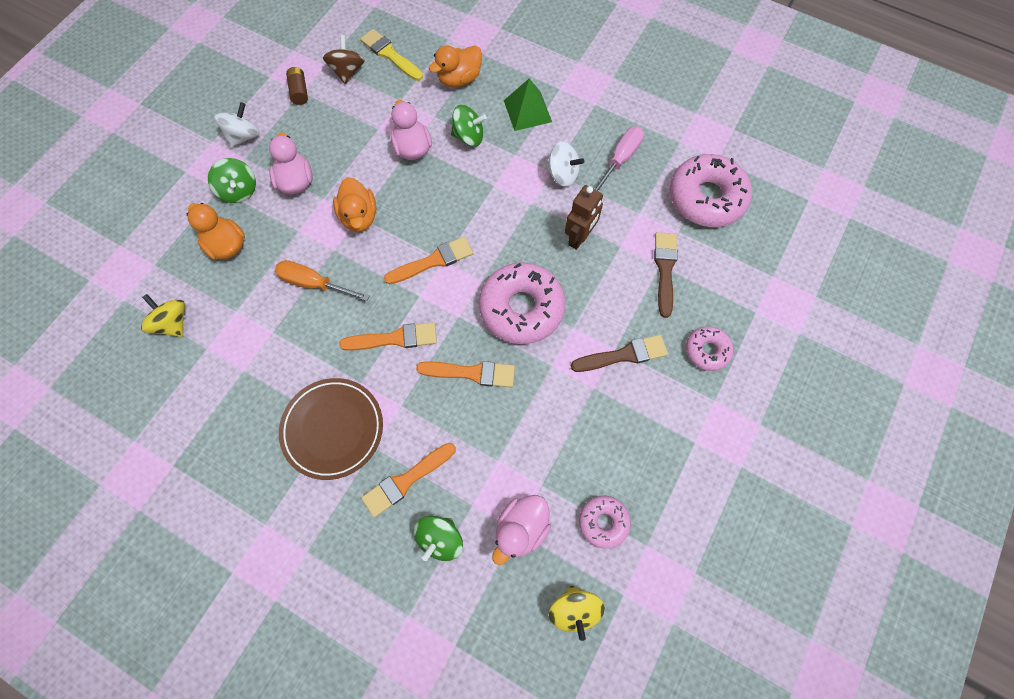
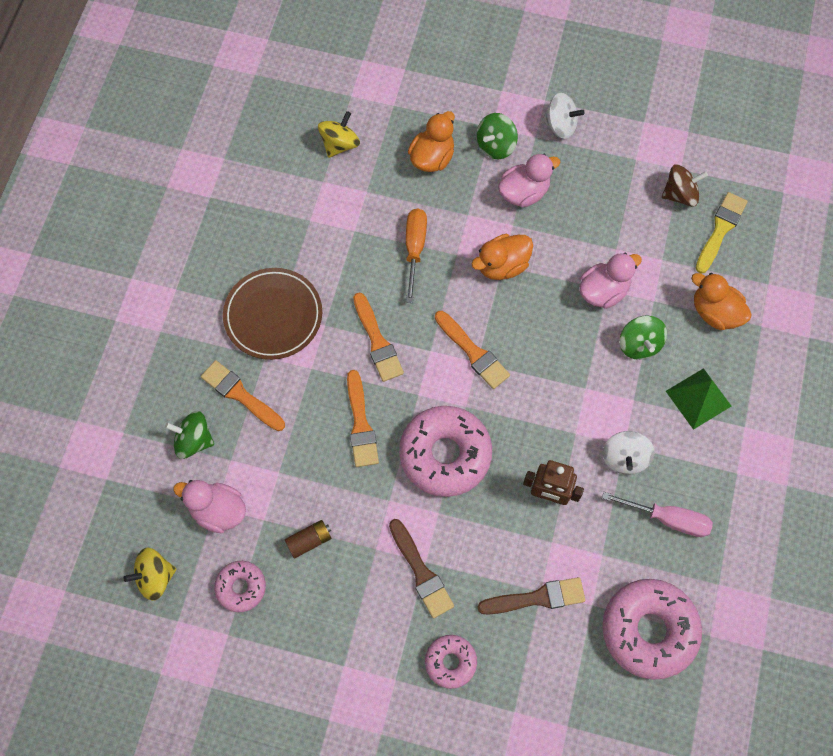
camera: 75 degrees right, 0 degrees up
brown battery [286,67,308,105] -> brown battery moved to [285,520,331,558]

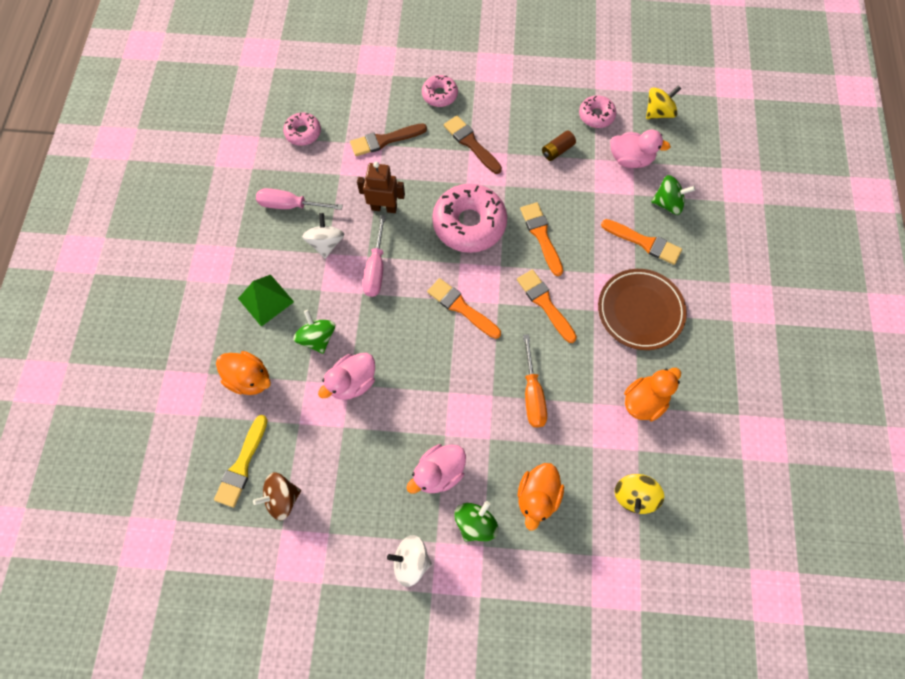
camera: 170 degrees right, 0 degrees up
orange duck [471,234,533,280] -> orange duck moved to [624,368,681,421]
pink donut [602,579,702,680] -> pink donut [283,112,321,146], size x0.53
none -> pink screwdriver [362,215,386,297]

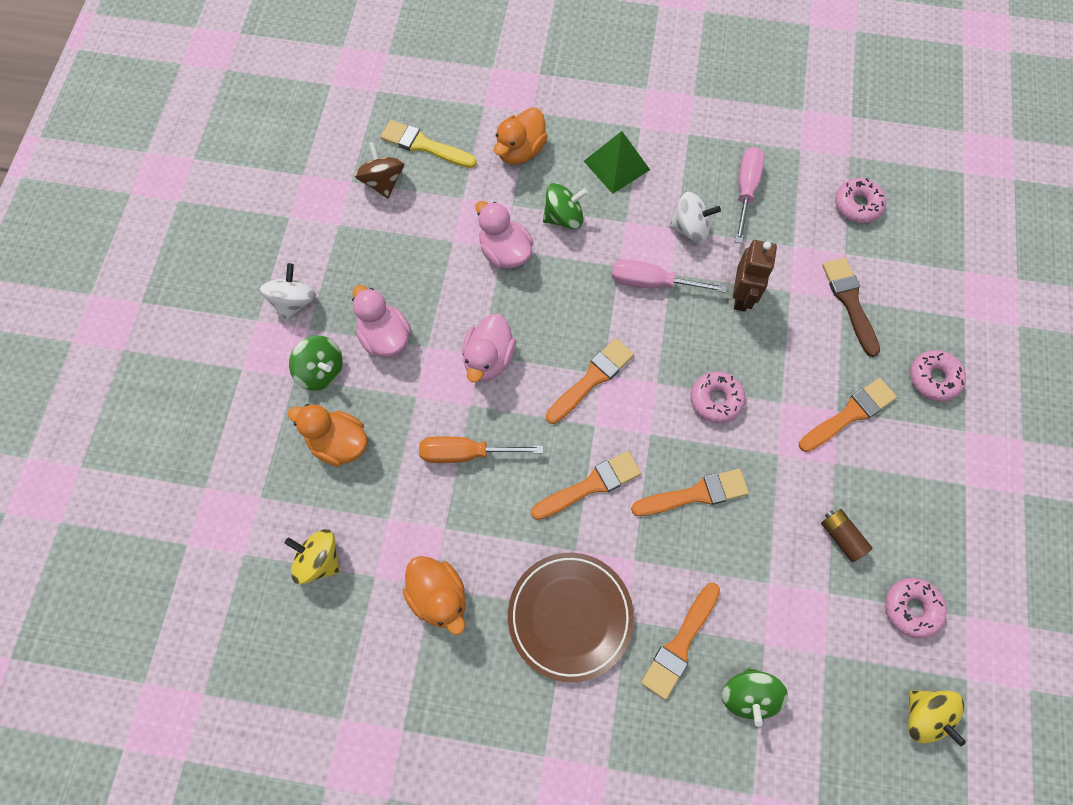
camera: 95 degrees right, 0 degrees up
pink donut [432,183,507,253] -> pink donut [691,371,746,423], size x0.53
brown brush [444,116,502,174] -> orange brush [799,378,897,452]
pink duck [610,130,671,168] -> pink duck moved to [462,314,516,382]

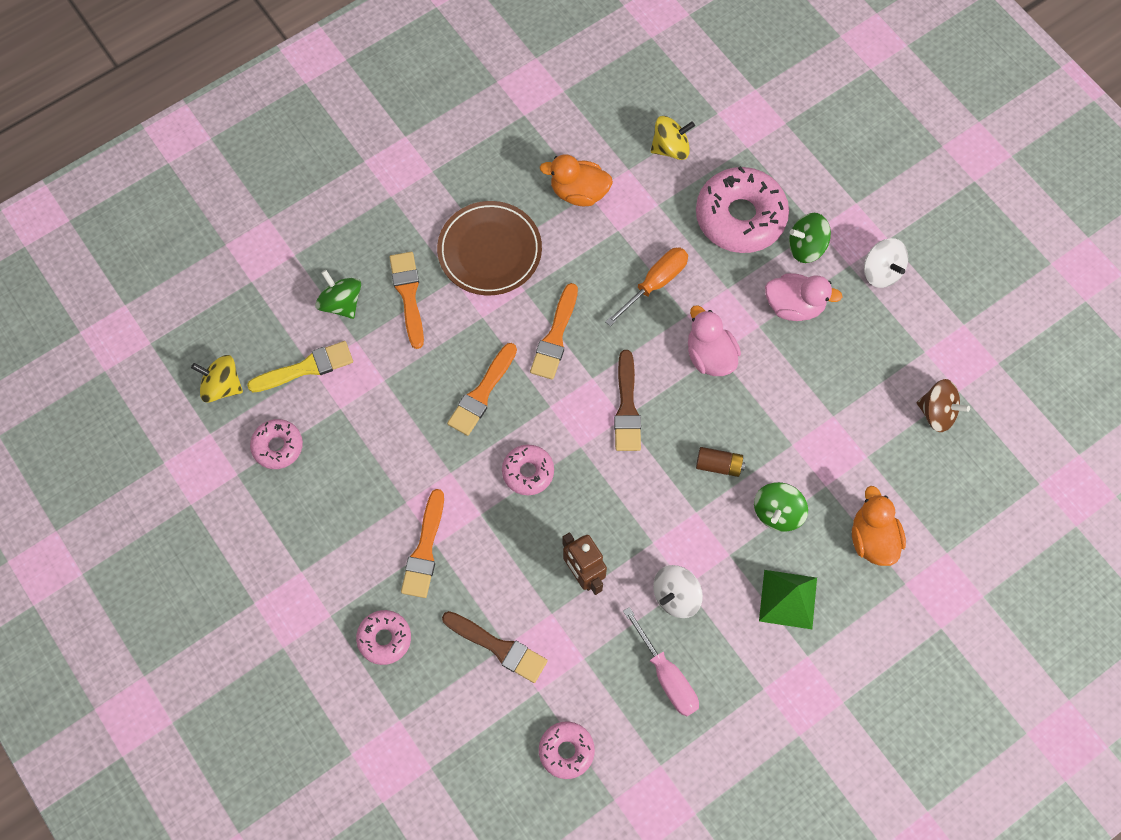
camera: 135 degrees right, 0 degrees up
orange duck [287,404,367,467] -> pink donut [696,166,789,253]
yellow brush [380,120,477,168] -> yellow brush moved to [247,341,353,393]
pink duck [475,201,534,269] -> none
orange brush [546,338,634,424] -> brown brush [614,350,641,451]
pink screwdriver [612,259,727,293] -> none
brown battery [821,509,873,562] -> brown battery moved to [696,447,745,477]

